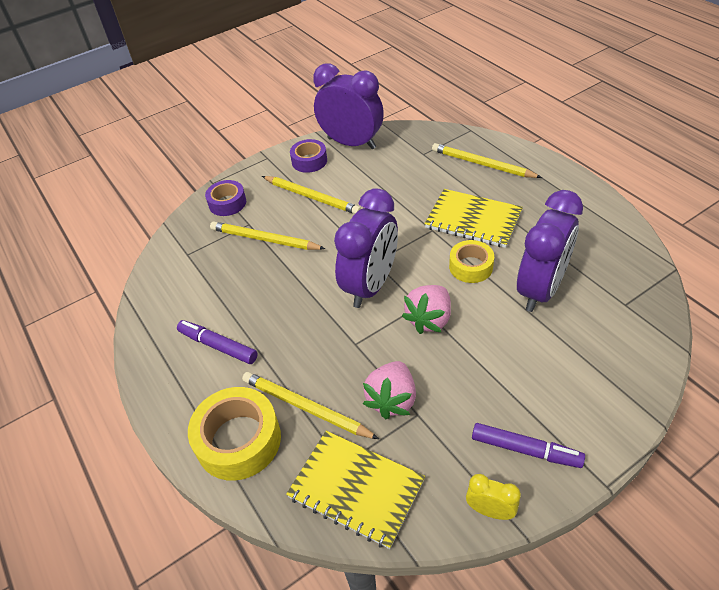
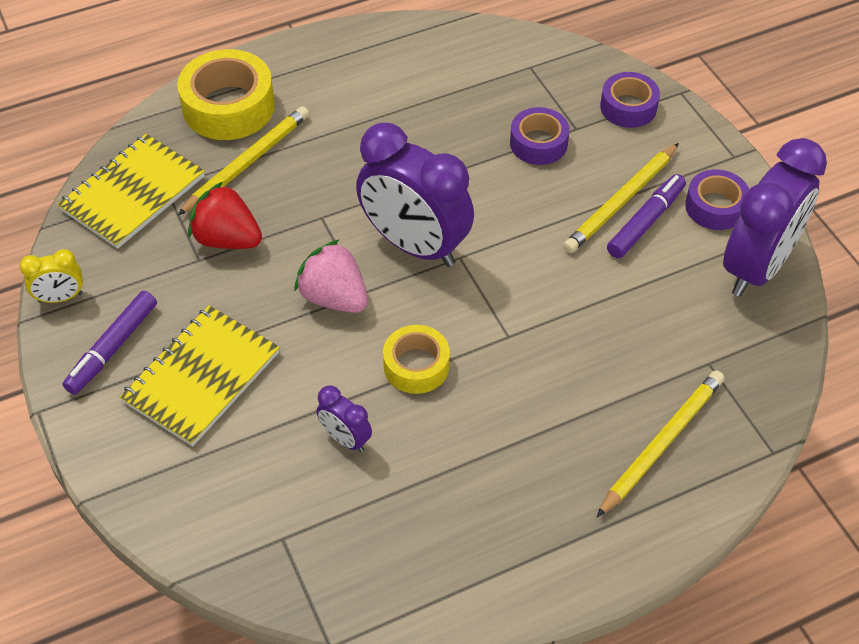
camera: 95 degrees right, 5 degrees up
purple marker [177,320,258,364] -> purple marker moved to [607,174,686,258]
yellow pencil [210,222,325,250] -> purple tape [510,107,570,165]
pink strawberry [363,361,416,419] -> red strawberry [188,182,262,249]
yellow notebook [425,189,523,248] -> yellow notebook moved to [120,305,280,446]
yellow clock [466,474,521,520] -> yellow clock turned 45 degrees clockwise [19,249,83,303]
purple clock [517,190,583,312] -> purple clock [316,385,372,452], size x0.45

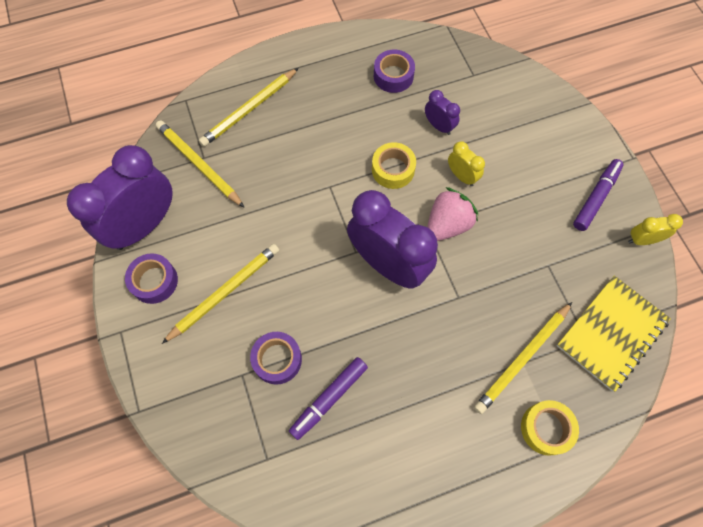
camera: 175 degrees left, 15 degrees up
yellow notebook [120,305,280,446] -> none
yellow tape [177,49,275,140] -> yellow tape [521,400,579,456], size x0.61
red strawberry [188,182,262,249] -> none
pink strawberry [294,239,368,313] -> pink strawberry turned 90 degrees counterclockwise [427,187,478,241]
purple tape [600,72,660,128] -> purple tape moved to [374,50,415,93]
purple marker [607,174,686,258] -> purple marker moved to [289,357,368,440]
none -> yellow pencil [156,120,245,208]
none -> yellow clock [448,141,485,186]

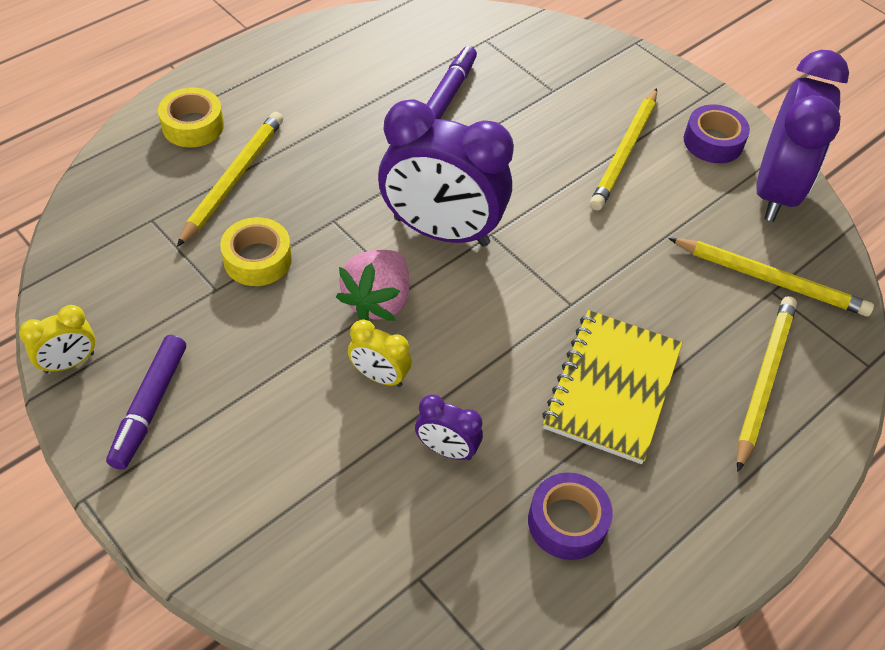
camera: 155 degrees right, 15 degrees down
purple tape [250,332,302,385] -> none
yellow tape [372,142,416,189] -> yellow tape moved to [220,217,292,286]
yellow notebook [557,276,671,392] -> yellow notebook moved to [542,310,682,464]

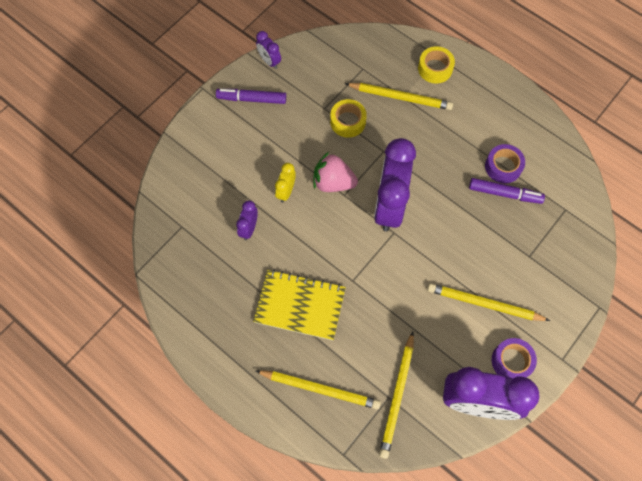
camera: 85 degrees right, 15 degrees up
yellow clock [19,305,95,373] -> purple clock [256,31,281,69]
purple tape [528,472,613,560] -> purple tape moved to [485,144,525,184]

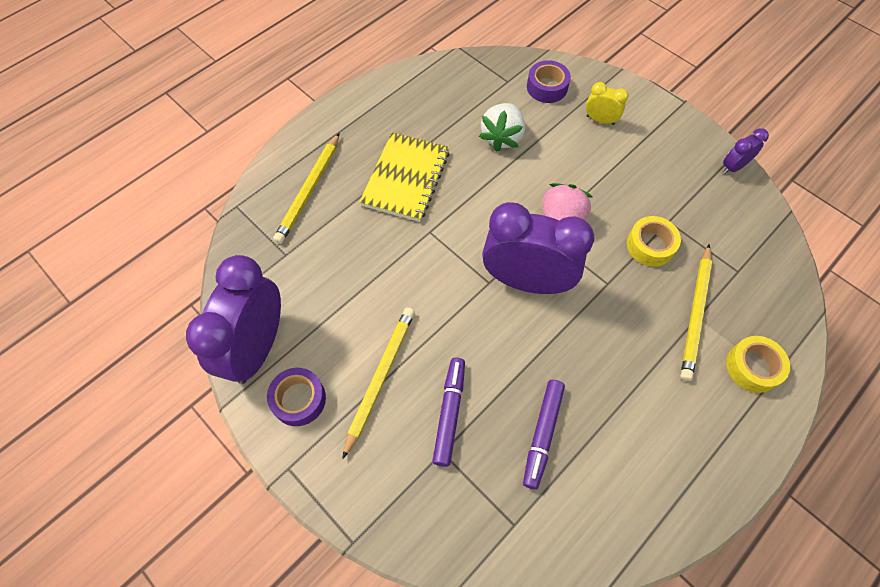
camera: 95 degrees right, 5 degrees down
purple marker [216,89,286,104] -> purple marker moved to [432,358,465,467]
purple clock [236,201,258,240] -> white strawberry [479,103,525,152]
yellow clock [275,163,296,202] -> yellow clock moved to [586,82,629,125]
yellow pencil [379,332,414,459] -> none
purple tape [485,144,525,184] -> purple tape moved to [527,60,571,103]

